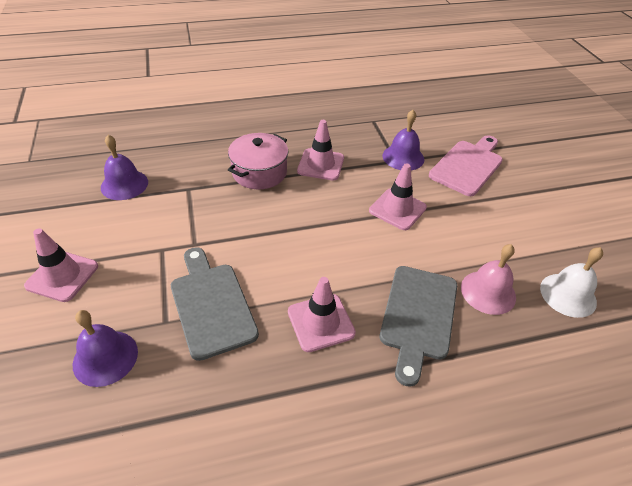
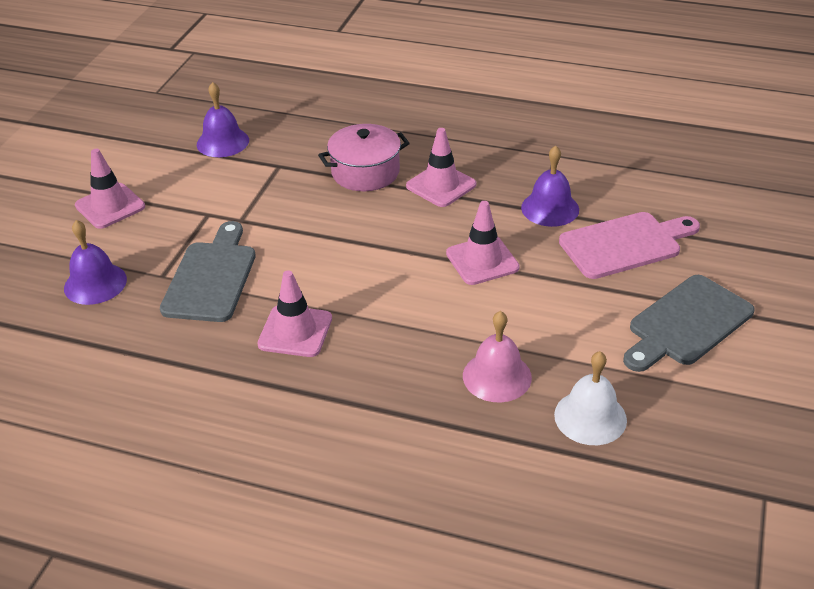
camera: 35 degrees right, 5 degrees down
grey cutting board [379,266,457,387] -> grey cutting board moved to [623,275,754,372]

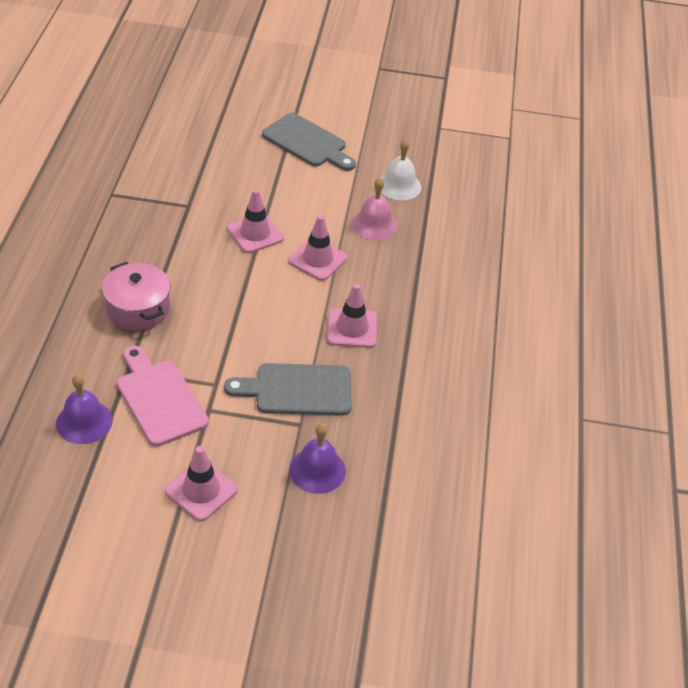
camera: 105 degrees left, 5 degrees up
pink traffic cone [406,128,476,207] -> pink traffic cone moved to [288,215,347,281]
purple bell [521,146,579,227] -> none
pink cutting board [559,212,700,279] -> pink cutting board moved to [117,346,209,447]

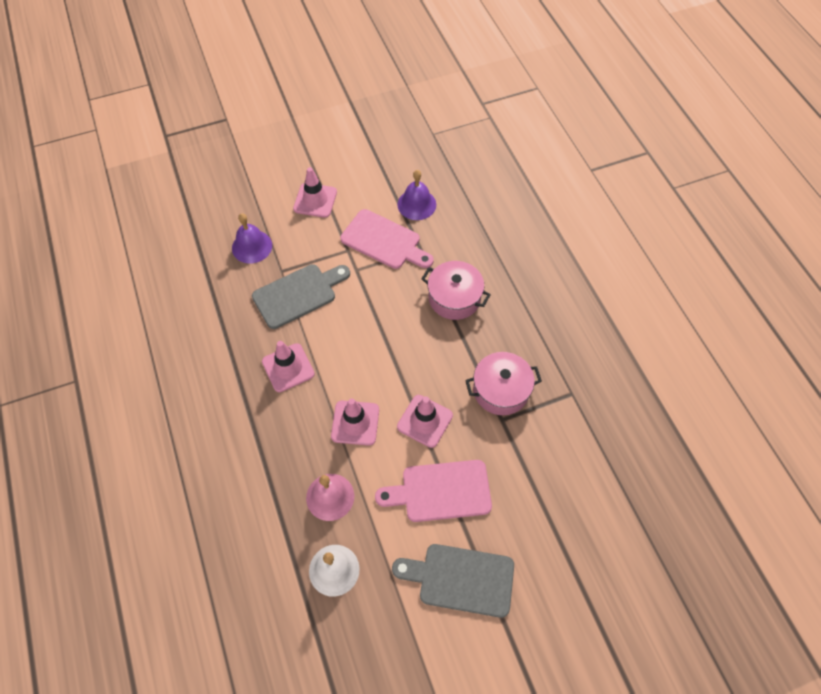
camera: 155 degrees right, 15 degrees up
none -> pink cutting board [375,460,492,522]
none -> pink pot [465,352,542,415]

